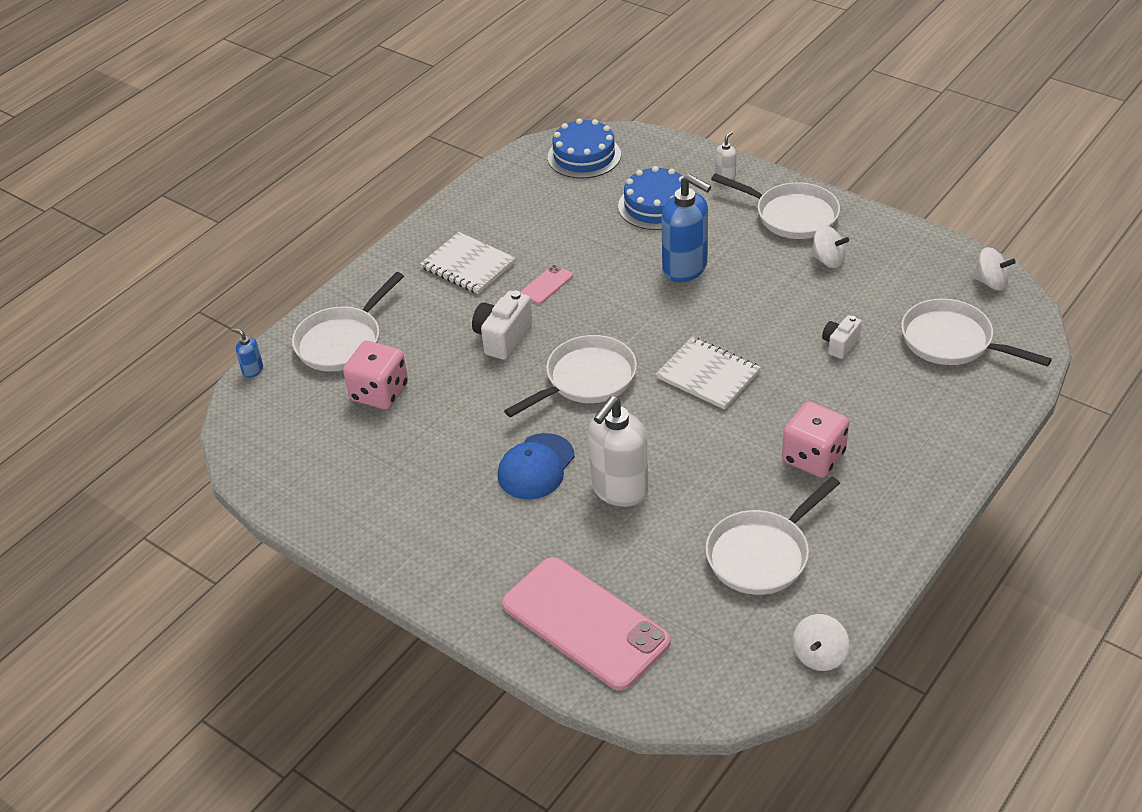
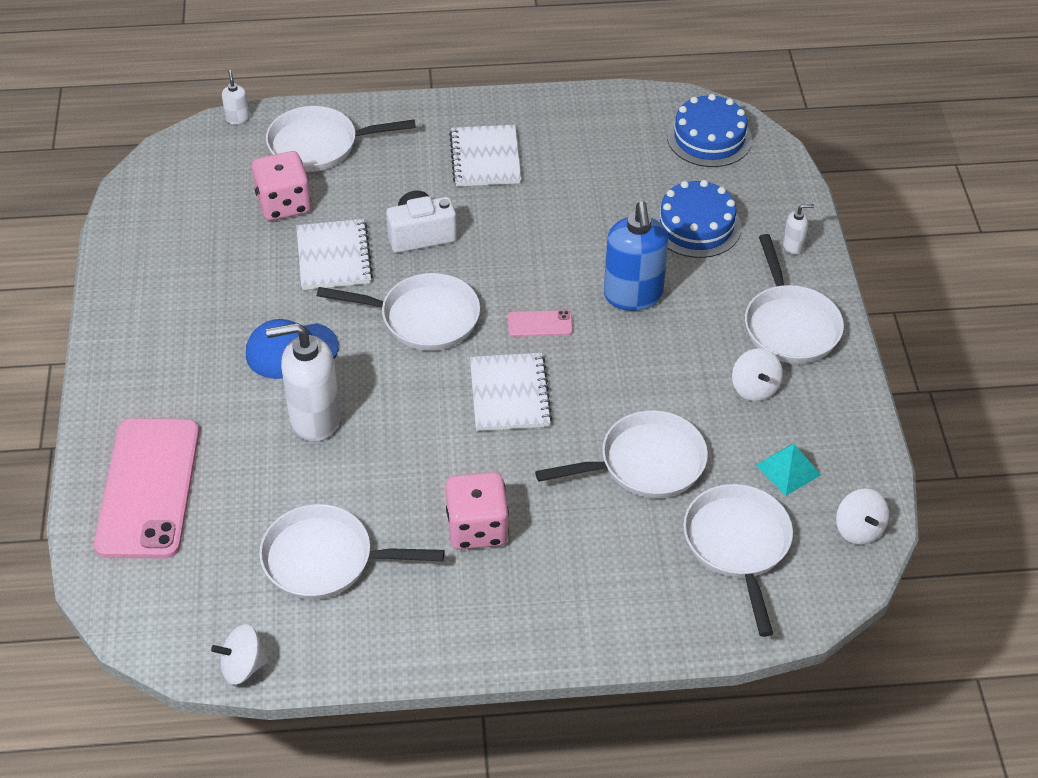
camera: 45 degrees right, 5 degrees up
blue soap dispenser [231,328,263,378] -> white soap dispenser [222,70,250,124]
pink phone [520,265,573,304] -> pink phone moved to [508,310,573,337]
white camera [822,315,862,359] -> white pan [535,410,708,498]
none -> white notebook [296,219,373,290]
none -> turquoise pyramid [756,444,821,496]

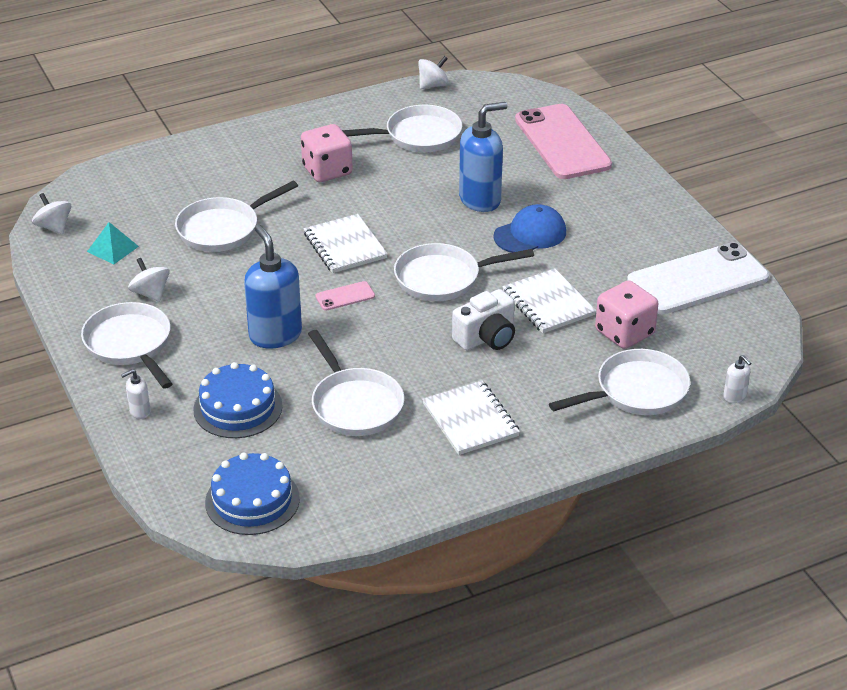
camera: 160 degrees right, 10 degrees down
white soap dispenser [266,323,340,442] -> blue soap dispenser [459,102,507,212]
white pan [683,484,793,637] -> white pan moved to [308,330,404,436]
none -> white phone [627,242,769,315]

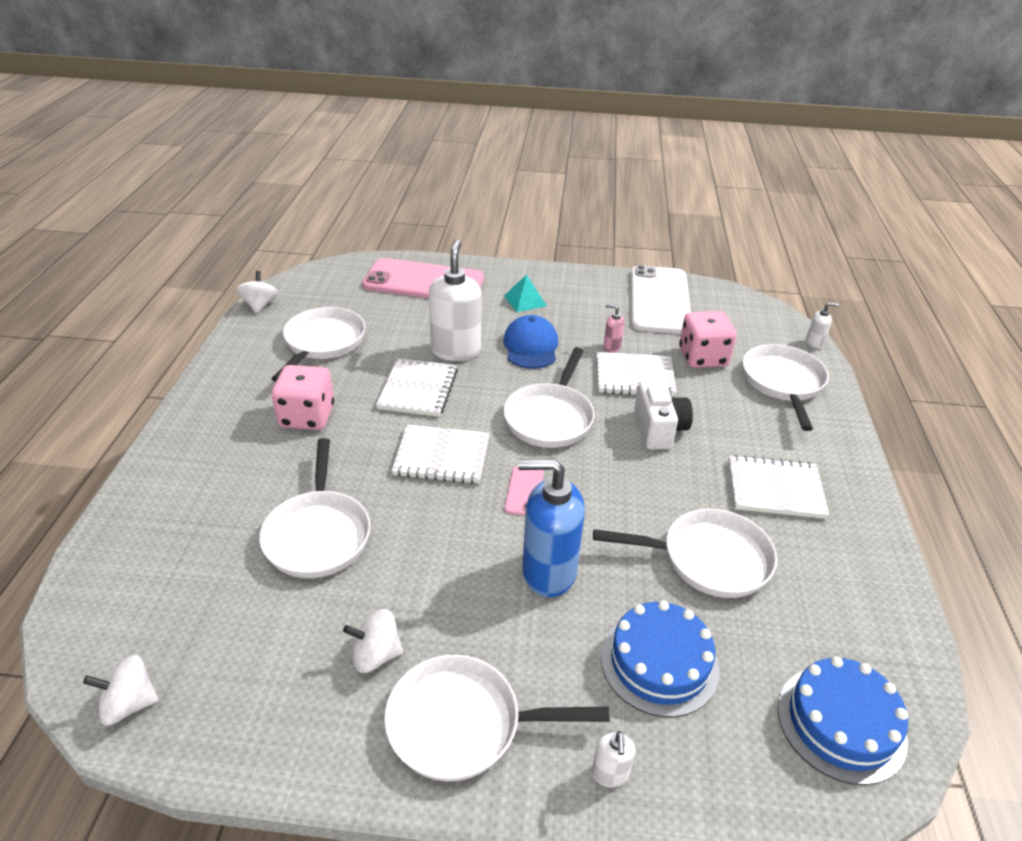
camera: 60 degrees left, 0 degrees up
turquoise pyramid [87,222,139,264] -> turquoise pyramid moved to [504,274,547,312]
blue soap dispenser [459,102,507,212] -> white soap dispenser [429,239,481,361]
none -> white notebook [376,358,458,417]
none -> pink soap dispenser [604,304,625,352]

